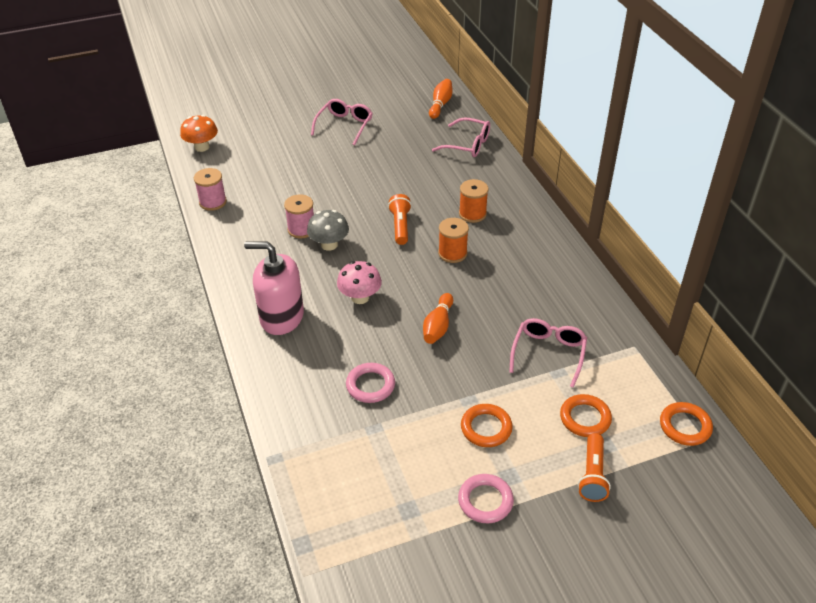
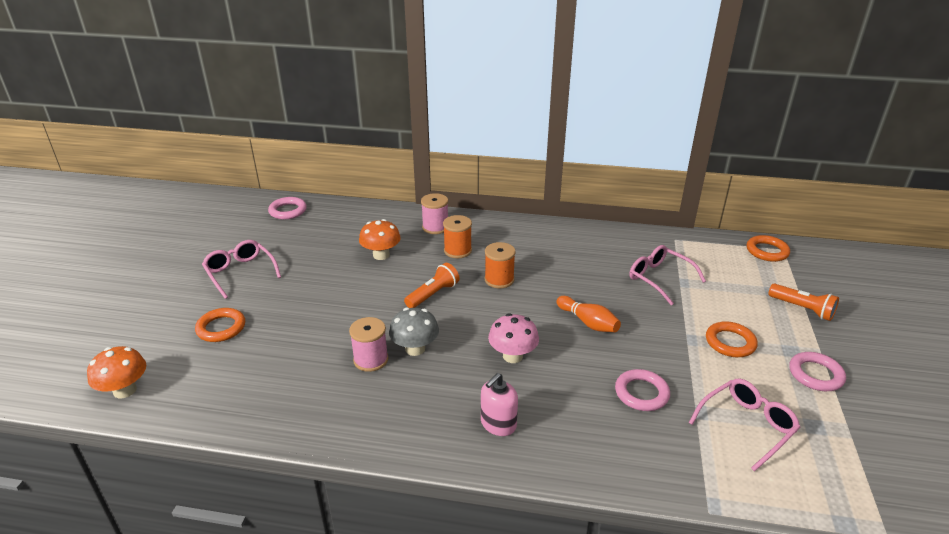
camera: 60 degrees left, 10 degrees down
pink spool [194,168,227,211] -> pink spool moved to [421,193,448,234]
pink soap dispenser [244,242,304,335] -> pink soap dispenser [481,373,518,436], size x0.58
orange flashlight [388,194,412,245] -> orange flashlight turned 105 degrees clockwise [404,263,460,308]
orange bowling pin [429,79,453,119] -> pink ring [268,197,307,219]
pink glasses [432,117,490,157] -> pink glasses moved to [689,379,800,472]
orange ring [560,394,612,437] -> orange ring moved to [195,308,245,342]
none -> orange mushroom [359,219,401,260]

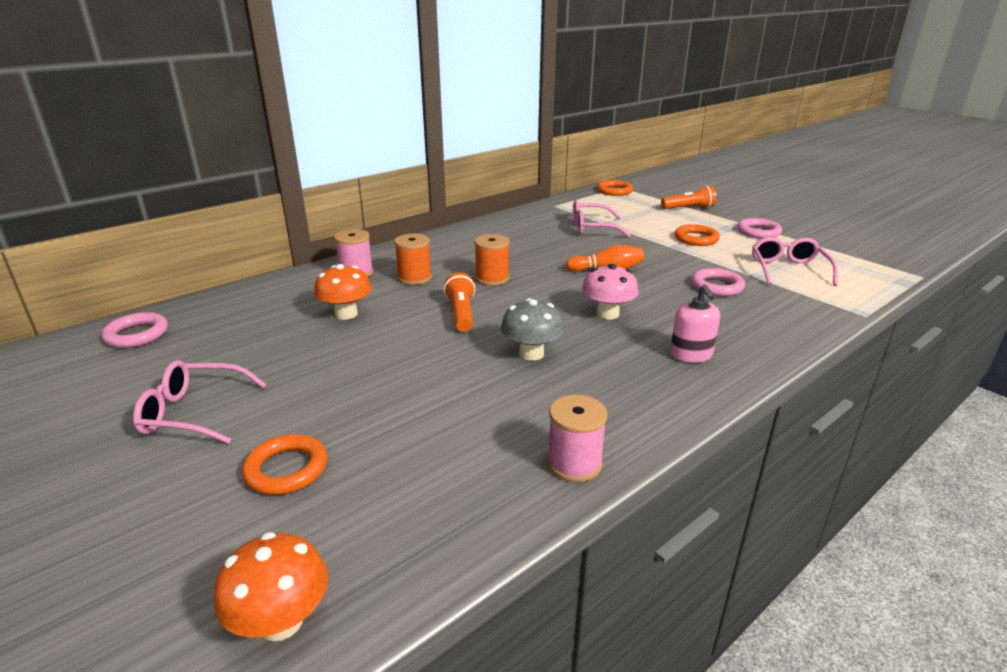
camera: 50 degrees left, 5 degrees down
pink spool [349,317,389,372] -> pink spool moved to [547,395,608,482]

